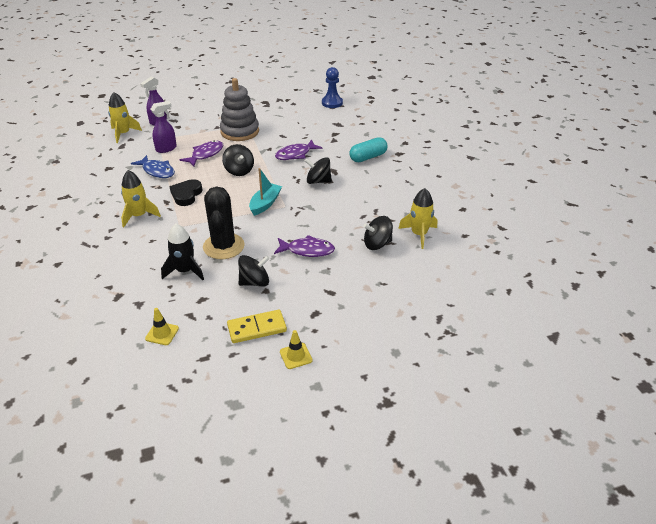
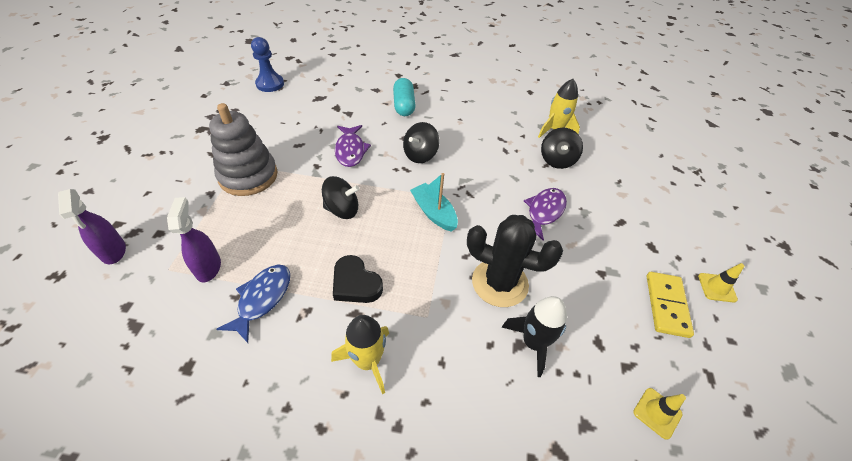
camera: 65 degrees left, 10 degrees up
yellow rocket [108,92,142,143] -> none
blue fish [131,155,175,178] -> blue fish turned 45 degrees counterclockwise [216,265,290,343]
purple fish [180,140,224,167] -> none
black spinning top [238,255,270,287] -> none

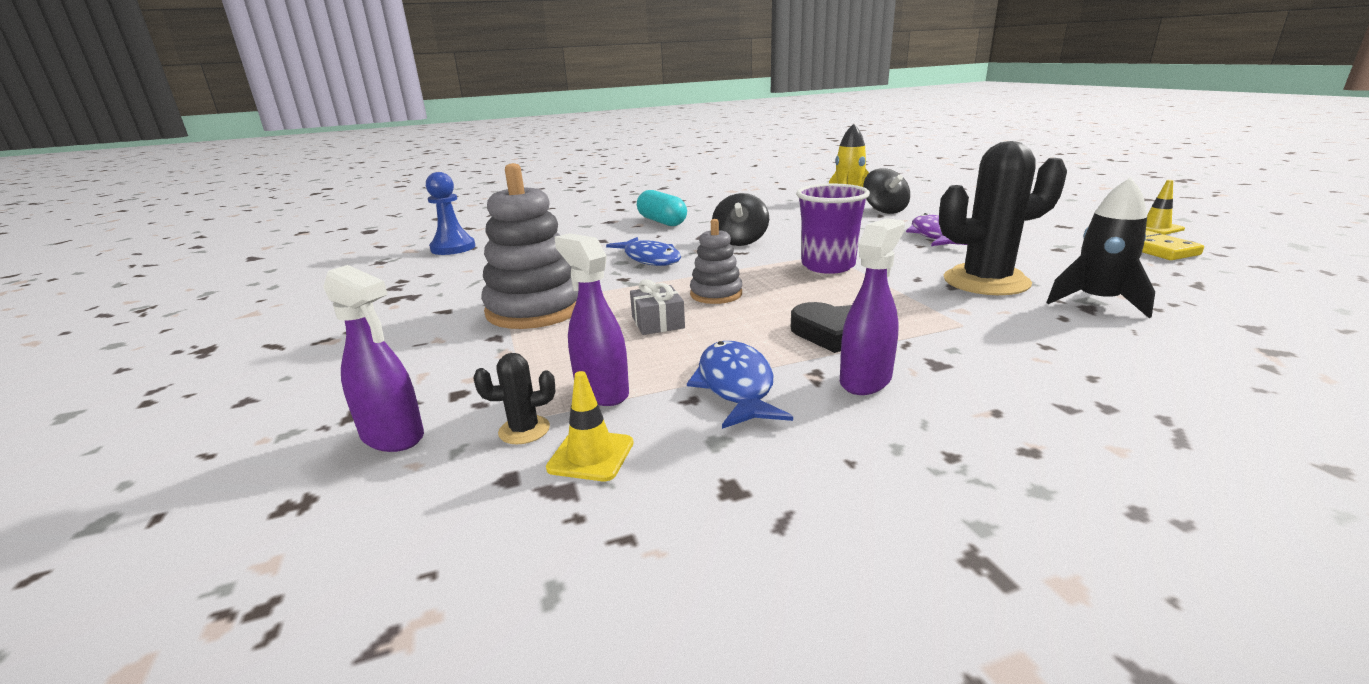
camera: 25 degrees left, 25 degrees down
black spinning top [322,176,359,219] -> grey stacking toy [690,219,742,304]
yellow rocket [331,315,389,394] -> none
purple fish [335,125,371,167] -> blue fish [606,237,681,266]
turquoise boat [410,173,458,232] -> purple cup [796,184,870,274]
yellow traffic cone [633,388,686,440] -> yellow traffic cone moved to [546,371,634,481]
none -> black cactus [473,353,555,444]
none -> grey gift [630,279,685,335]
none -> purple spray bottle [840,218,905,395]

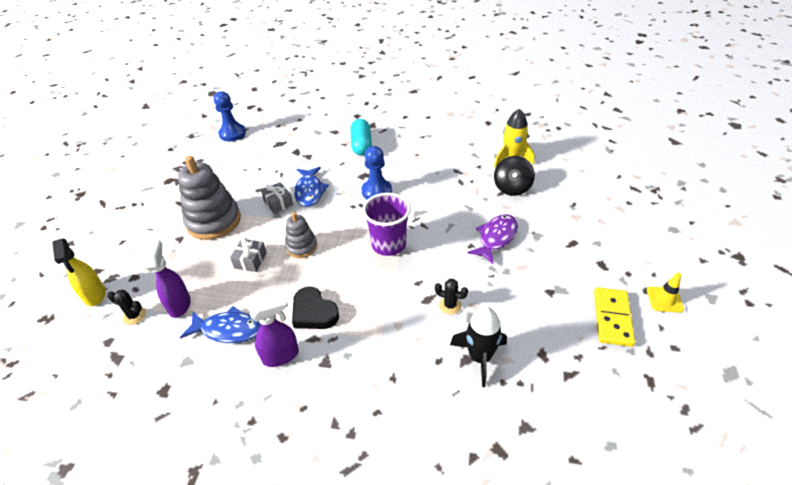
camera: 30 degrees right, 20 degrees up
purple spray bottle [323,265,424,452] -> yellow spray bottle [52,238,106,306]
yellow traffic cone [546,371,634,481] -> none
blue fish [687,341,793,429] -> blue fish turned 75 degrees clockwise [180,306,261,343]
black spinning top [712,193,769,246] -> blue pawn [362,146,392,200]
black cactus [939,141,1067,295] -> black cactus [435,279,468,314], size x0.42
none -> grey gift [261,182,293,214]

